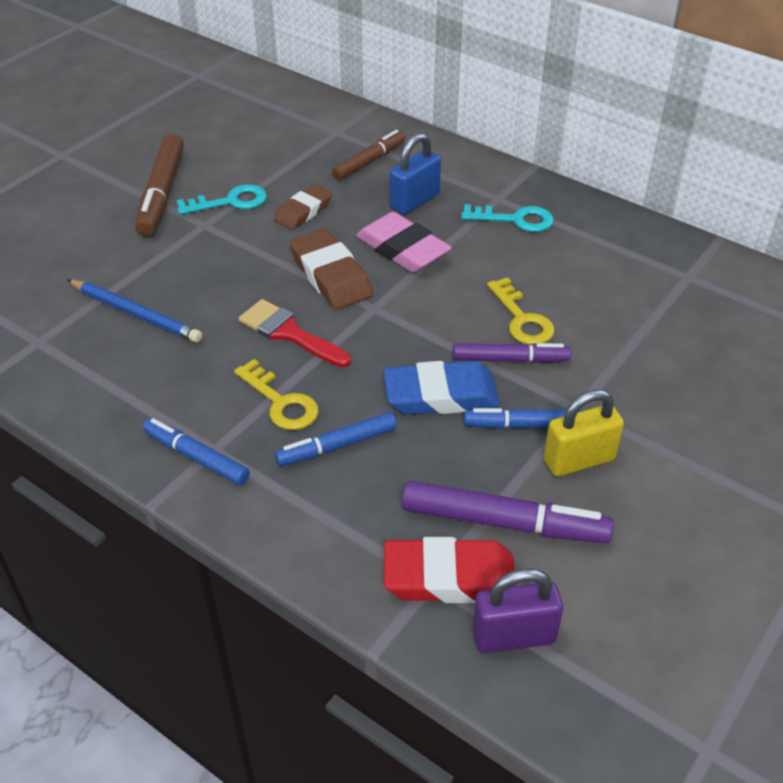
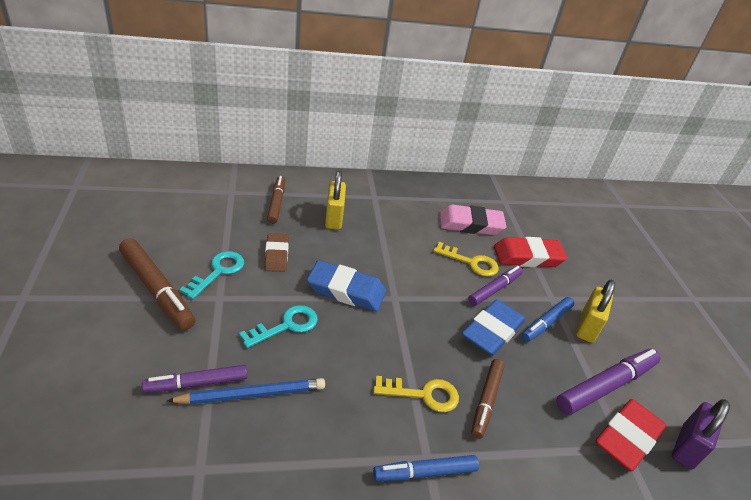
camera: 50 degrees left, 5 degrees down
red brush [239,299,351,368] -> none
blue marker [275,412,397,466] -> brown marker [471,359,505,439]
brown eraser [290,229,373,310] -> blue eraser [307,260,386,312]
pink eraser [356,212,452,273] -> pink eraser moved to [440,205,506,235]
blue padlock [390,133,441,215] -> yellow padlock [325,171,346,230]
turquoise key [461,204,554,232] -> turquoise key moved to [239,305,318,348]
none -> purple marker [142,365,247,393]
none -> red eraser [494,237,567,267]

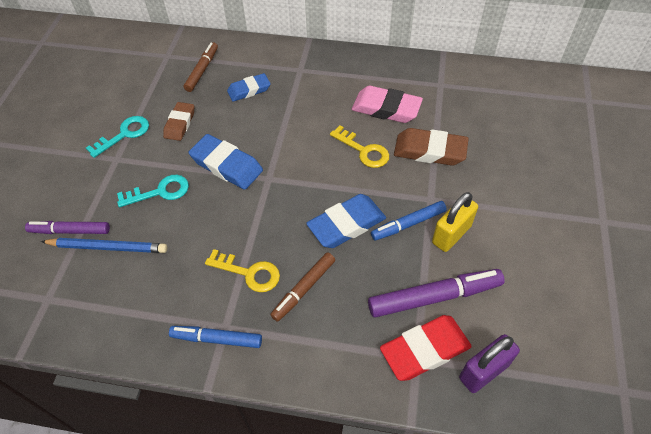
camera: 25 degrees right, 15 degrees up
brown marker [119,238,196,330] -> none
yellow padlock [325,171,346,230] -> blue eraser [227,73,270,102]
purple marker [468,266,523,306] -> none
red eraser [494,237,567,267] -> brown eraser [394,128,469,166]

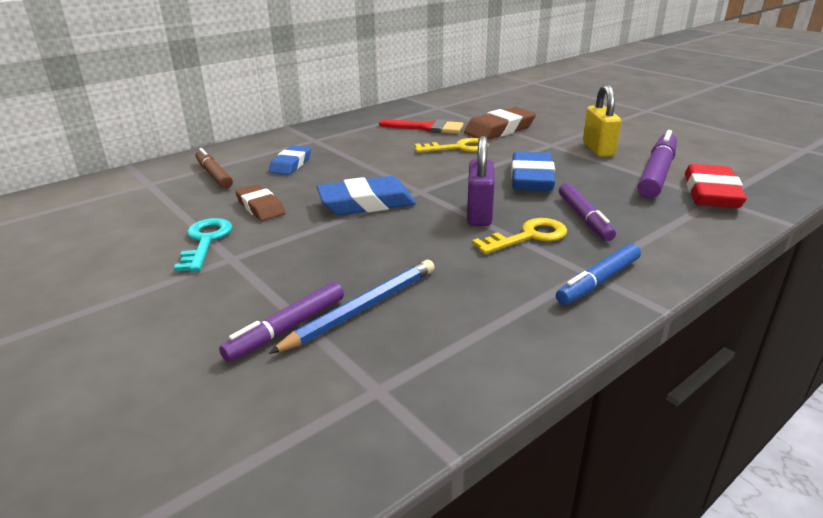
camera: 50 degrees left, 25 degrees down
turquoise key [117,175,189,207] -> none
brown marker [270,252,335,322] -> purple marker [559,183,616,241]
pink eraser [352,86,423,123] -> red brush [379,119,464,134]
blue marker [371,201,447,240] -> none
purple padlock [459,334,520,393] -> purple padlock moved to [467,136,495,226]

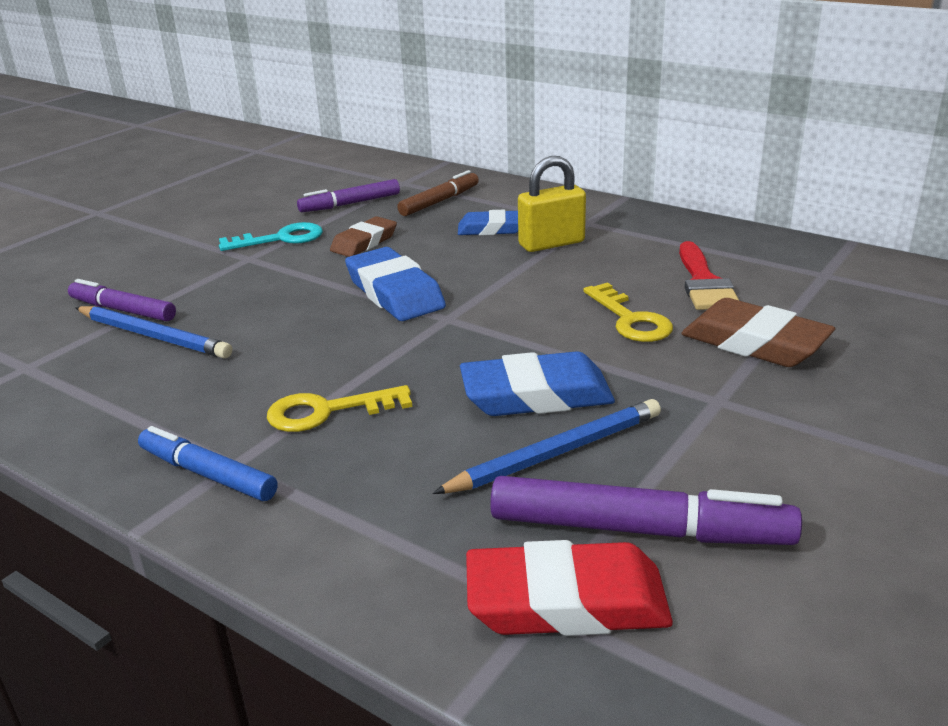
camera: 75 degrees right, 0 degrees up
purple padlock [467,136,495,226] -> none
yellow key [472,218,567,254] -> yellow key turned 120 degrees clockwise [267,385,412,432]
purple marker [559,183,616,241] -> purple marker moved to [297,179,400,212]
yellow padlock [583,85,621,157] -> yellow padlock moved to [518,156,586,252]
none -> blue pencil [432,399,661,494]

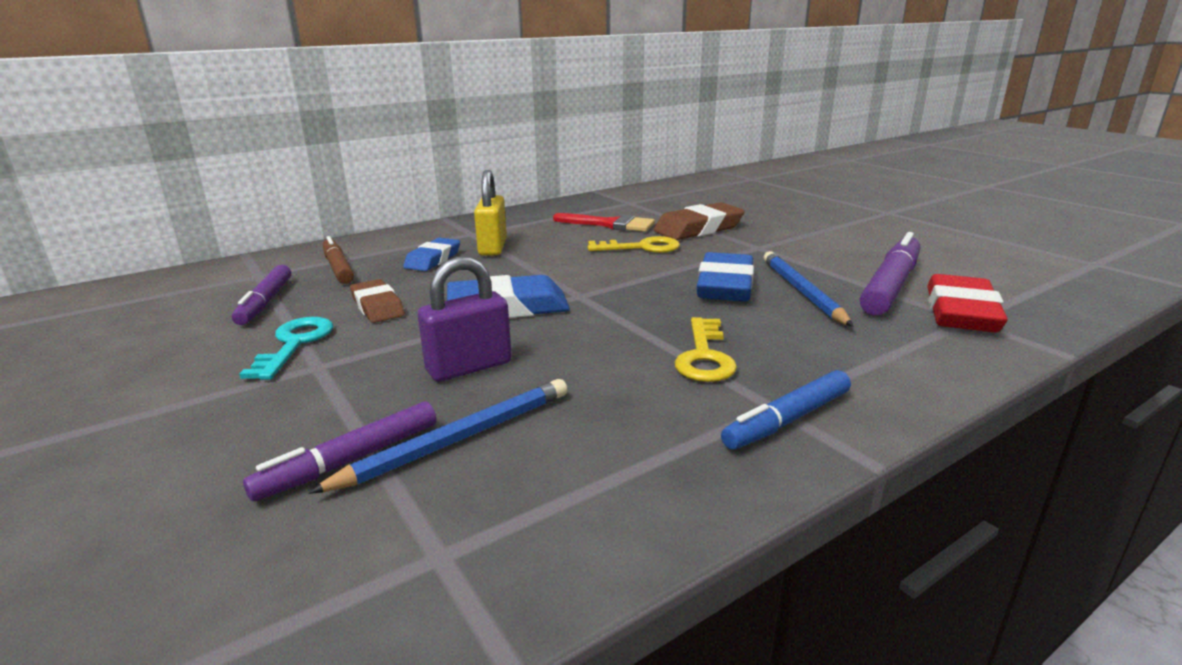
camera: 70 degrees left, 5 degrees down
none -> purple padlock [418,257,512,382]

